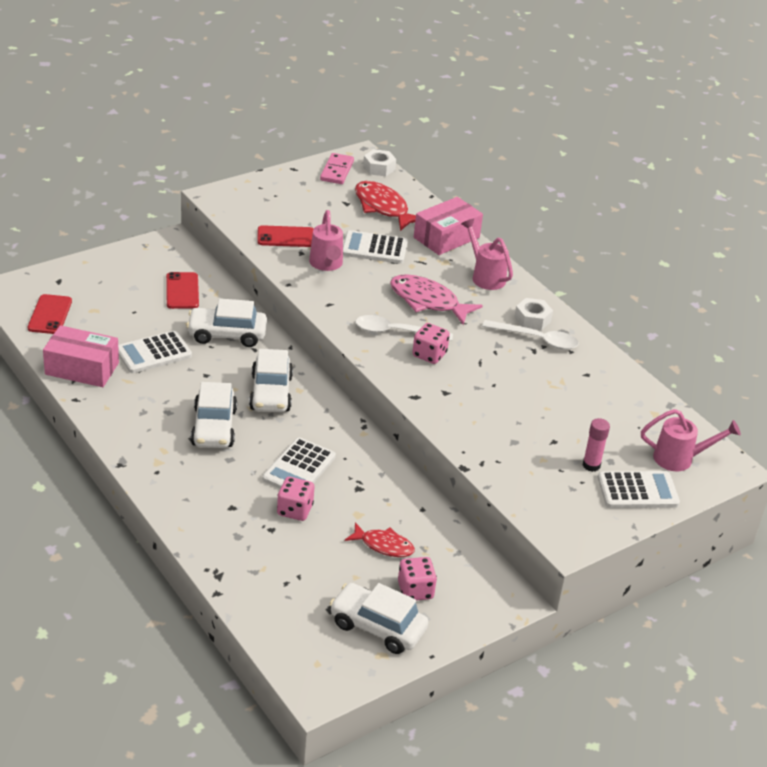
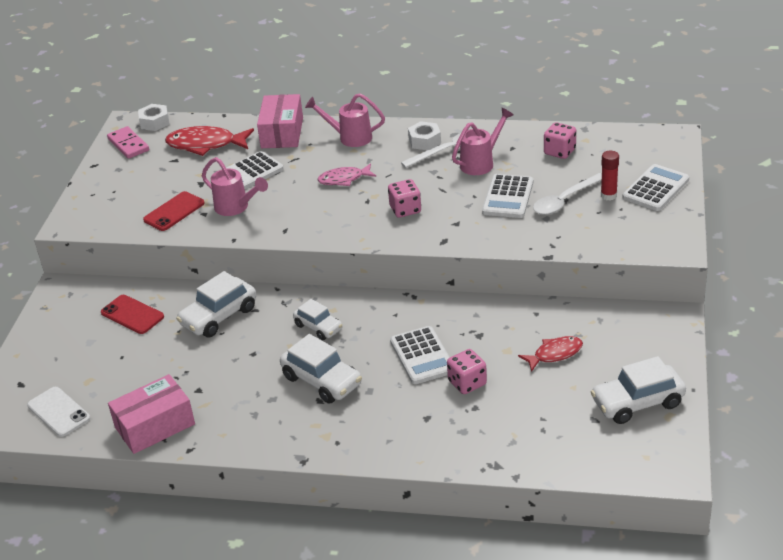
camera: 40 degrees left, 0 degrees up
red phone [28,294,72,334] -> white phone [27,387,90,437]
white calculator [118,331,192,373] -> white calculator moved to [482,174,533,218]
white car [249,349,293,412] -> white car [293,299,343,340], size x0.64
white spoon [355,315,453,341] -> white spoon moved to [533,173,602,215]
pink fish [390,274,483,325] -> pink fish [317,163,376,186], size x0.63
pink dice [398,557,437,601] -> pink dice moved to [544,122,576,159]
pink glue stick [583,418,610,472] -> red glue stick [601,151,619,201]
pink watering can [641,409,741,471] -> pink watering can moved to [452,108,514,175]

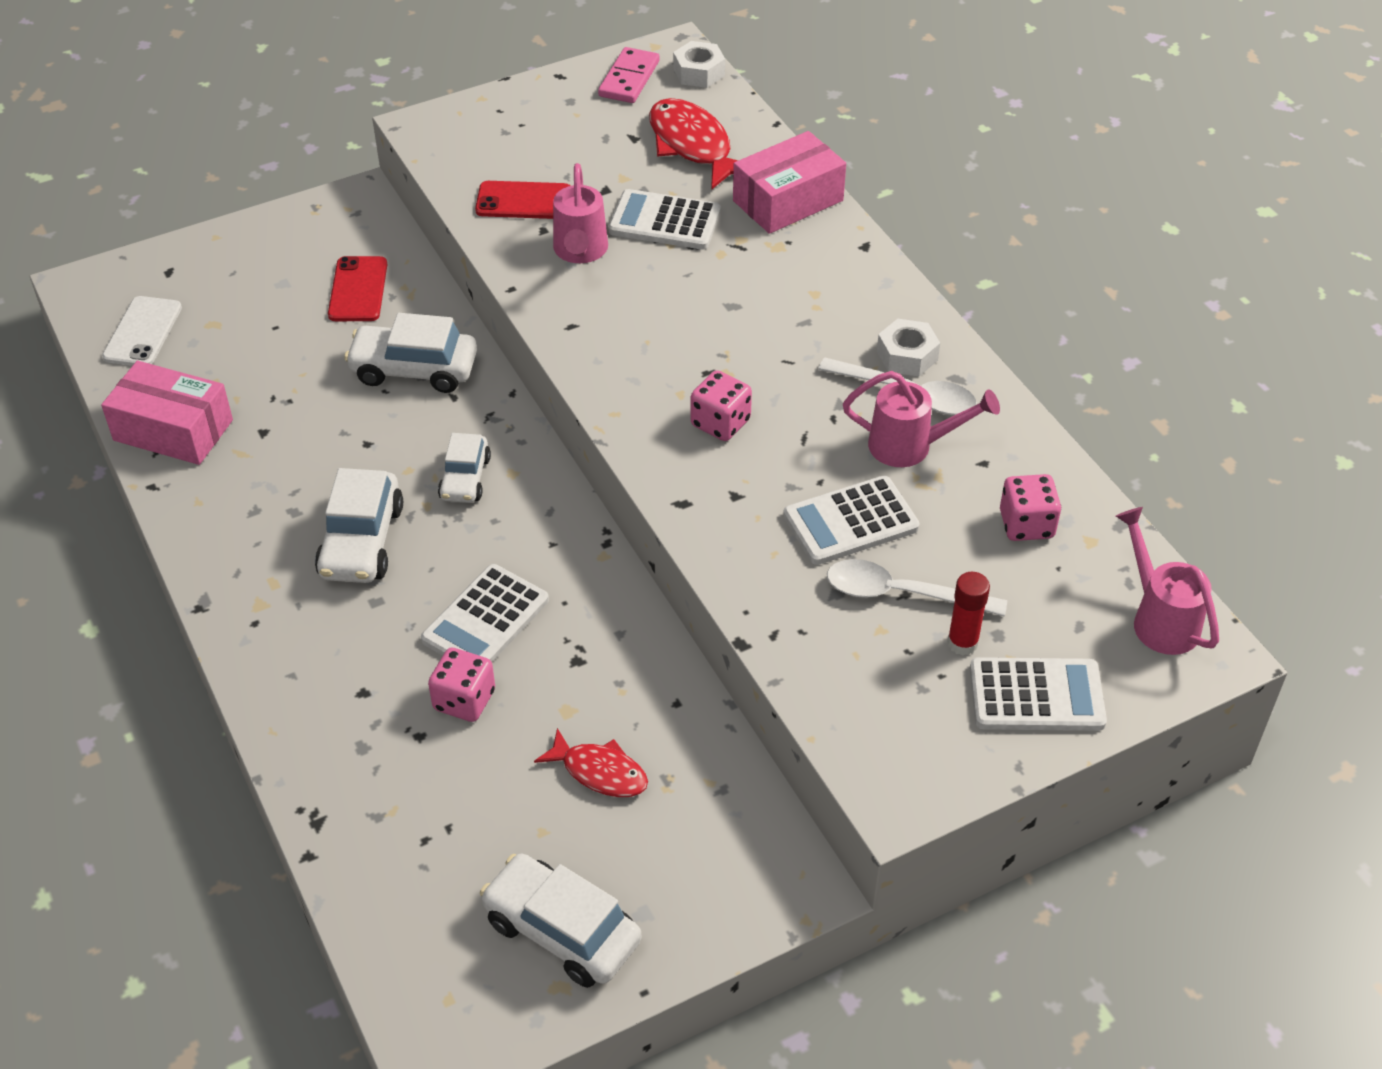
camera: 50 degrees right, 10 degrees up
pink watering can [305,93,385,147] -> pink watering can moved to [1116,507,1219,655]
pink fish [317,163,376,186] -> none

